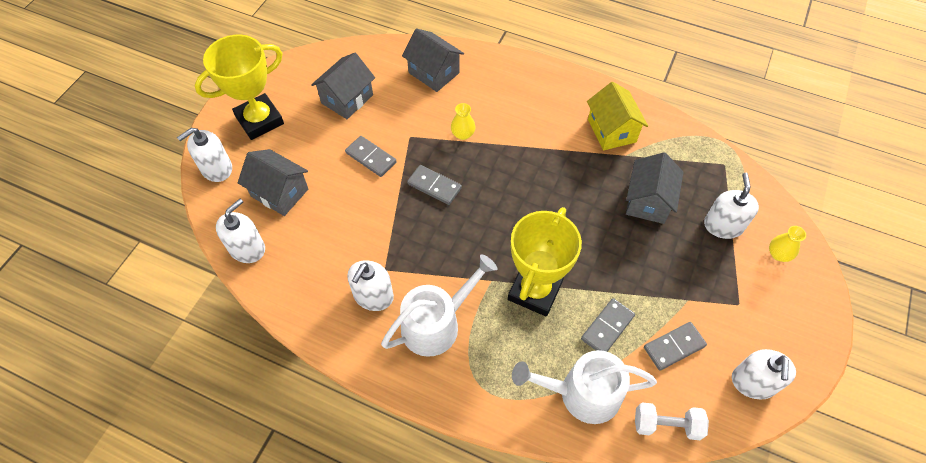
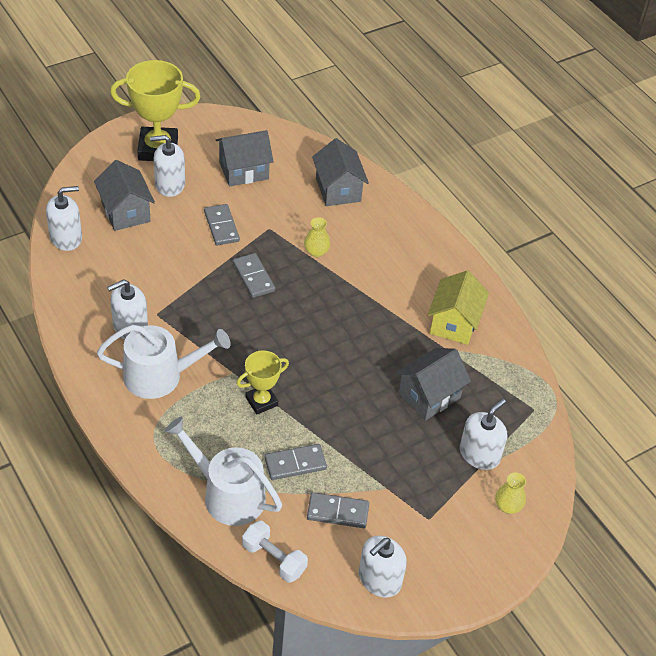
camera: 30 degrees right, 10 degrees down
white soap dispenser [177,128,232,182] -> white soap dispenser moved to [150,135,185,197]
yellow trophy [508,207,582,317] -> yellow trophy [236,350,289,414], size x0.56

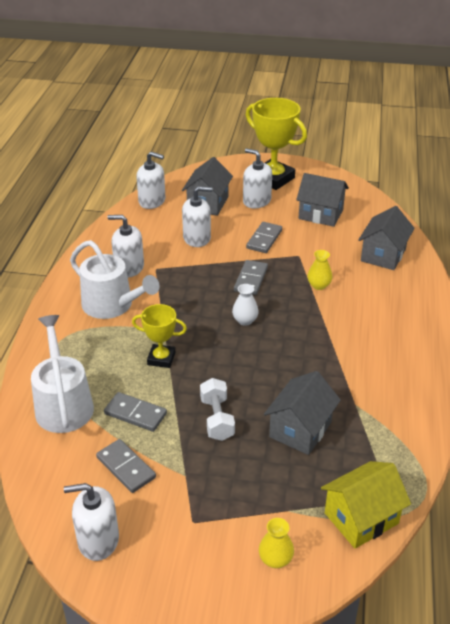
camera: 45 degrees right, 10 degrees down
white dumbbell [242,521,308,583] -> white dumbbell moved to [200,378,235,441]
grey house [396,348,471,421] -> grey house turned 60 degrees counterclockwise [264,371,341,455]
yellow house [428,270,489,345] -> yellow house moved to [321,461,411,549]
white soap dispenser [460,398,507,470] -> white soap dispenser moved to [182,186,212,247]
none -> white vase [232,284,259,326]

